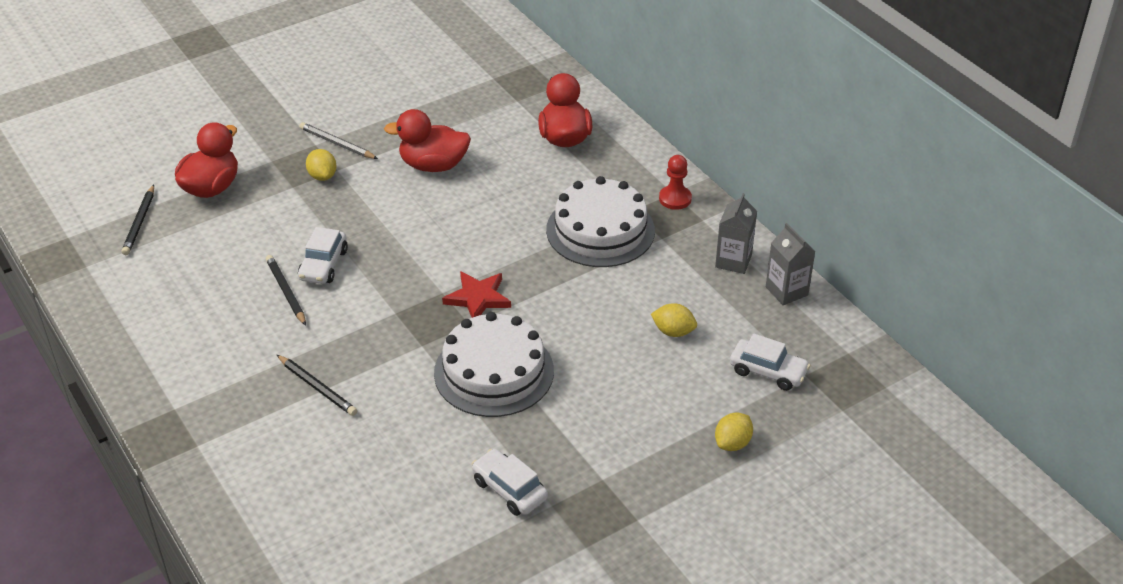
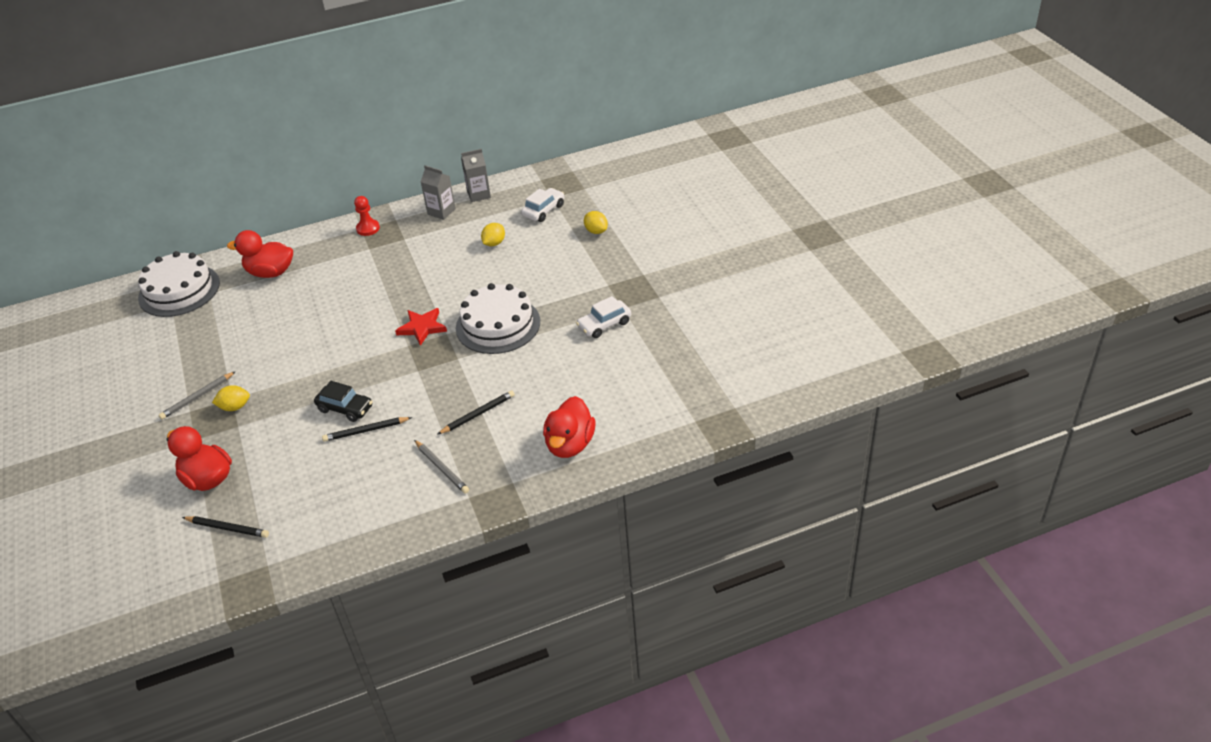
camera: 75 degrees left, 0 degrees up
white car [298,227,348,284] -> black car [314,381,373,422]
red duck [384,109,471,172] -> red duck moved to [543,396,595,458]
white cake [546,176,655,267] -> white cake moved to [138,251,220,317]
none -> grey pencil [414,440,469,494]

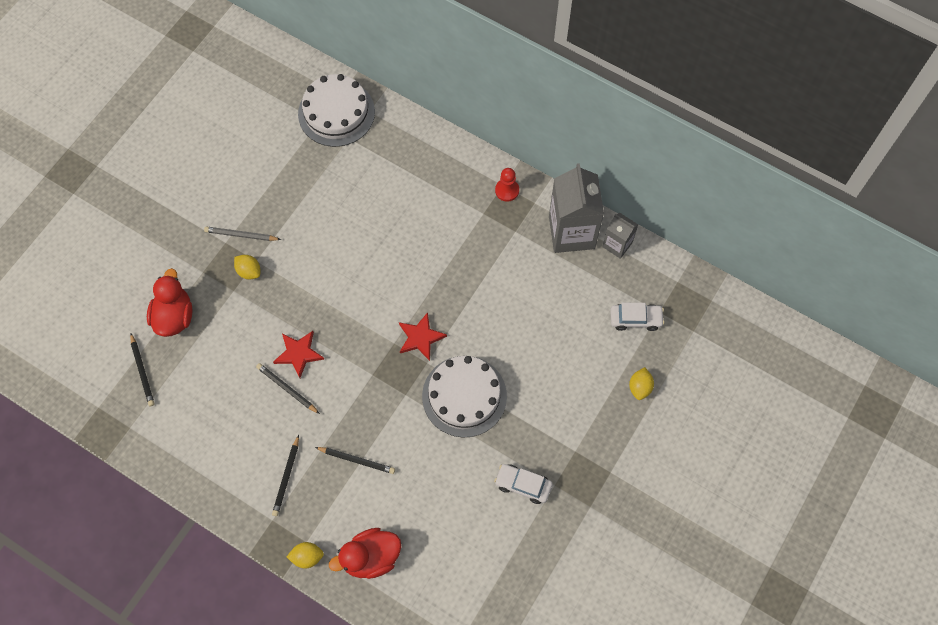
camera: 50 degrees right, 25 degrees up
red duck [227,230,293,278] -> none
black car [314,381,373,422] -> red star [273,331,324,378]
grey pencil [414,440,469,494] -> black pencil [272,435,299,516]
grey carton [421,165,456,220] -> grey carton [549,163,604,253], size x1.89
yellow lemon [481,223,505,246] -> yellow lemon moved to [287,542,324,568]

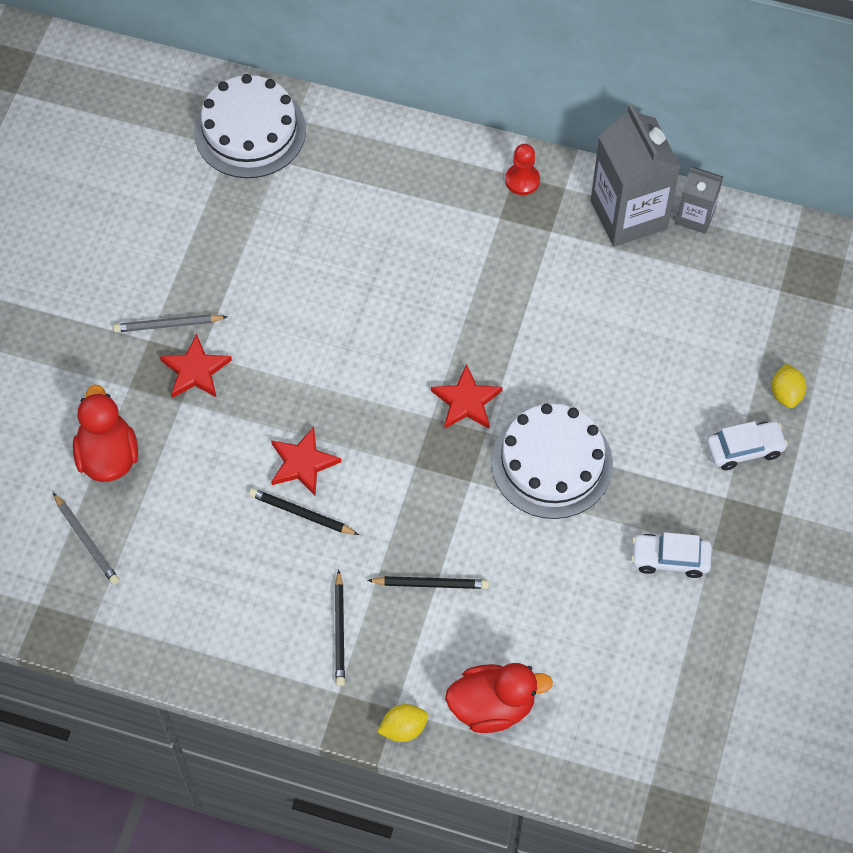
camera: 15 degrees left, 5 degrees down
black pencil [130,334,154,406] -> grey pencil [53,493,119,585]
yellow lemon [234,255,260,279] -> red star [160,334,232,398]
red duck [329,528,401,579] -> red duck turned 150 degrees counterclockwise [445,663,553,733]
white car [611,303,665,331] -> white car moved to [707,421,788,470]

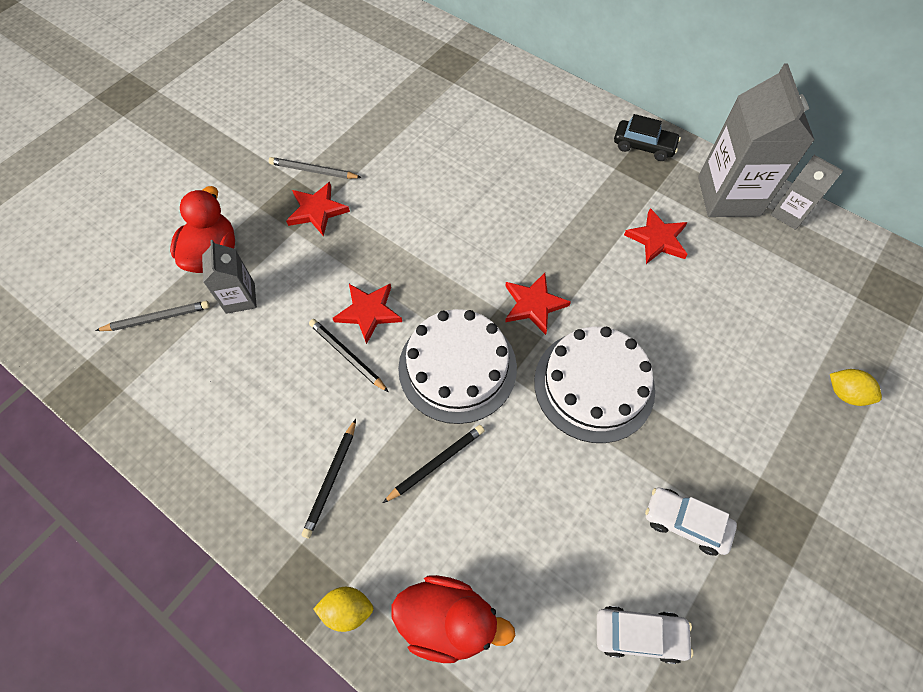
camera: 20 degrees right, 0 degrees up
grey pencil [53,493,119,585] -> grey pencil turned 90 degrees counterclockwise [95,301,210,331]
white cake [194,74,306,178] -> white cake moved to [398,309,517,424]
black pencil [367,576,489,589] -> black pencil turned 60 degrees counterclockwise [383,425,485,503]
red pawn [505,144,540,195] -> black car [614,114,681,161]
white car [707,421,788,470] -> white car moved to [597,606,694,664]
yellow lemon [771,364,806,408] -> yellow lemon turned 75 degrees counterclockwise [830,369,882,406]
none -> grey carton [202,240,257,314]
none -> red star [624,208,688,264]

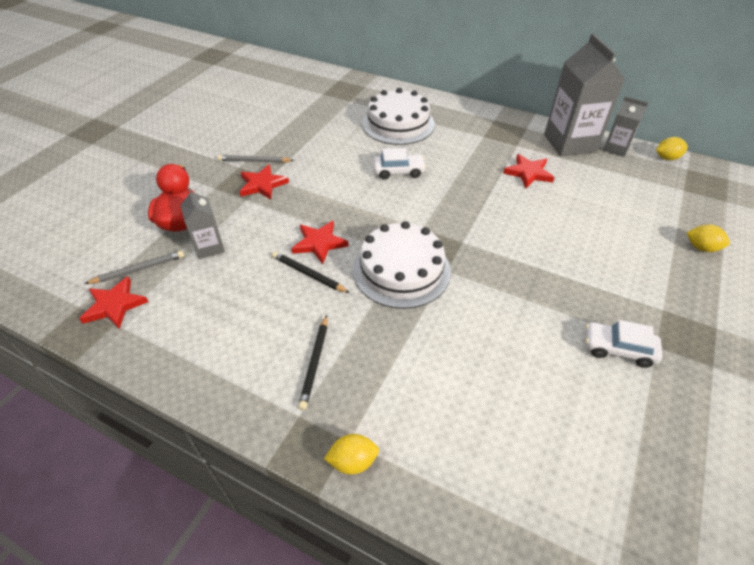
camera: 10 degrees left, 15 degrees down
black pencil [383,425,485,503] -> none
red duck [391,575,515,663] -> none
red star [505,273,571,335] -> red star moved to [79,276,149,329]
white cake [534,327,655,443] -> white cake moved to [362,88,435,145]
white car [597,606,694,664] -> white car moved to [373,148,426,180]
black car [614,114,681,161] -> none
none -> yellow lemon [656,137,688,160]

